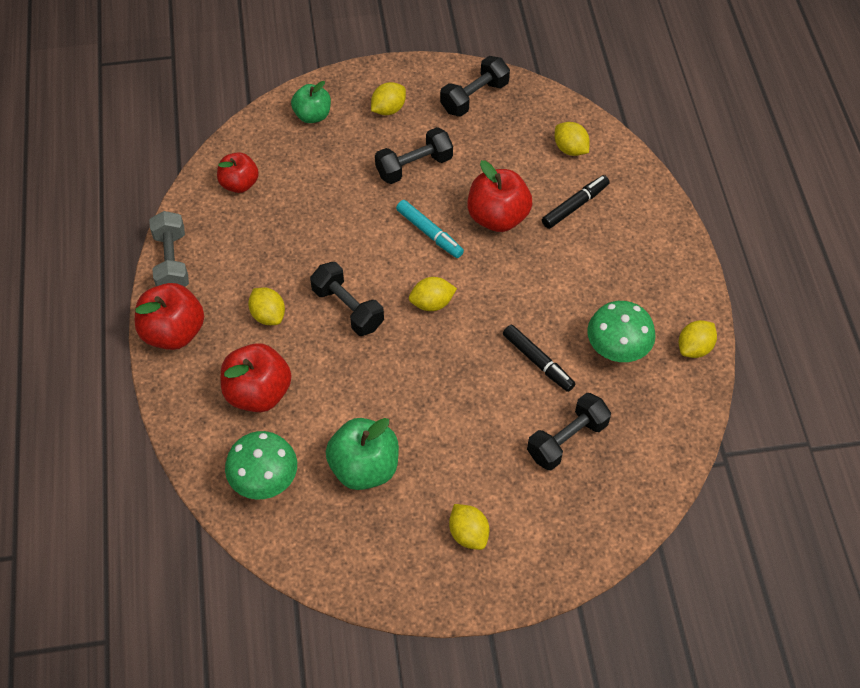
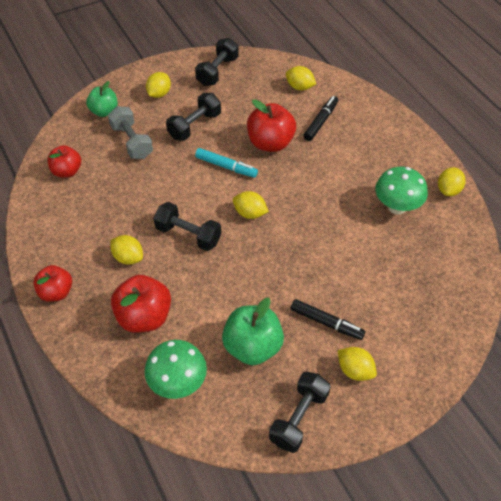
camera: 20 degrees left, 5 degrees down
red apple [135,283,204,350] -> red apple [33,265,72,302], size x0.65
grey dumbbell [149,211,189,287] -> grey dumbbell moved to [108,106,153,159]
yellow lemon [409,277,457,311] -> yellow lemon turned 60 degrees clockwise [233,191,269,219]
black marker [503,325,575,392] -> black marker moved to [290,299,365,340]
black dumbbell [527,393,611,470] -> black dumbbell moved to [269,372,331,453]

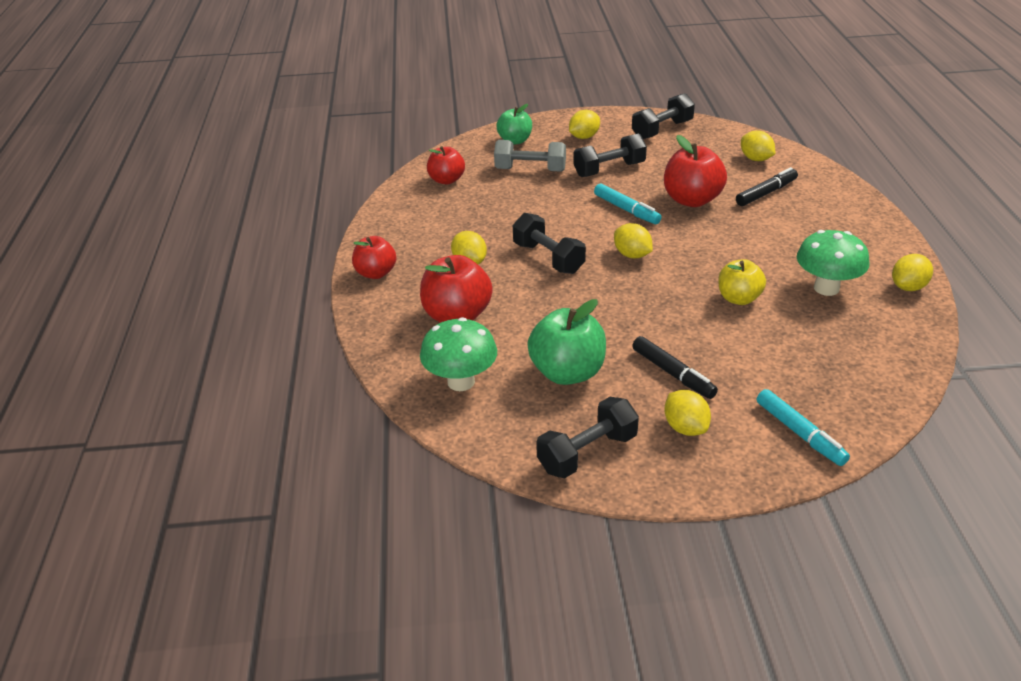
camera: 25 degrees right, 15 degrees down
grey dumbbell [108,106,153,159] -> grey dumbbell turned 75 degrees counterclockwise [494,140,566,172]
none -> yellow apple [718,259,766,305]
none -> turquoise marker [757,389,850,466]

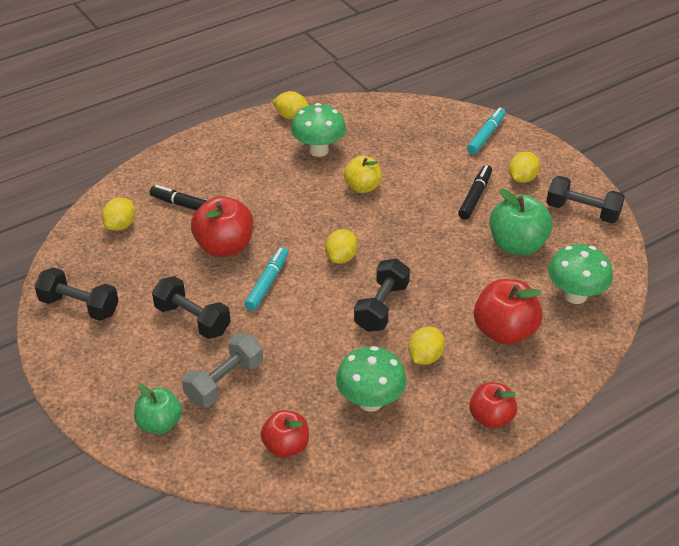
camera: 120 degrees left, 5 degrees up
grey dumbbell [494,140,566,172] -> grey dumbbell turned 60 degrees clockwise [182,333,263,407]
yellow lemon [569,110,600,139] -> none
none -> green mushroom [336,346,407,412]

